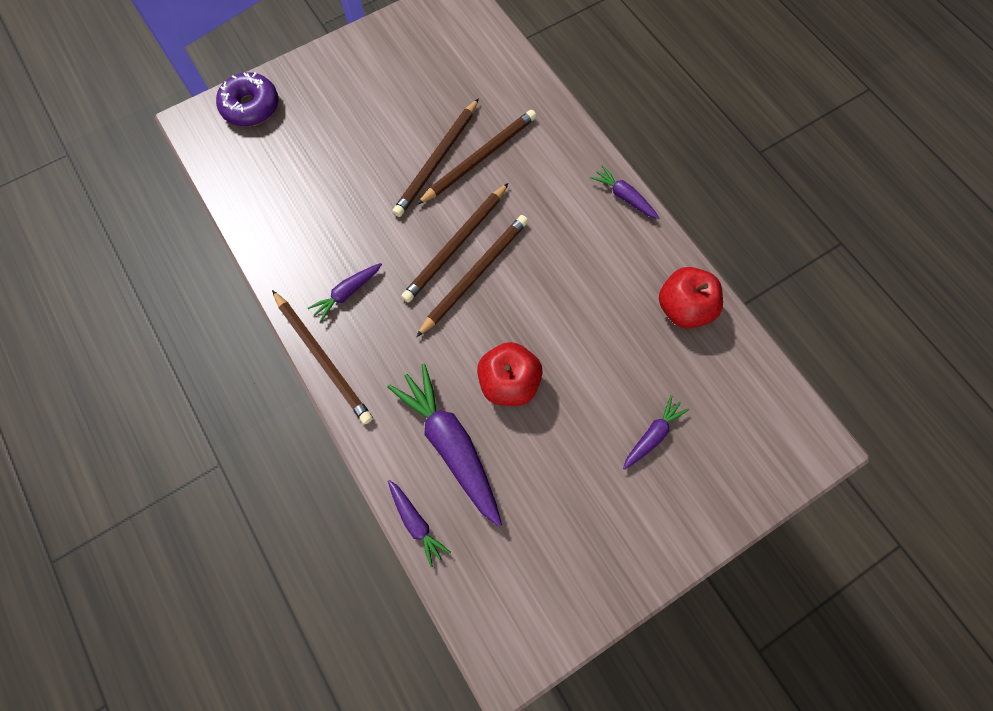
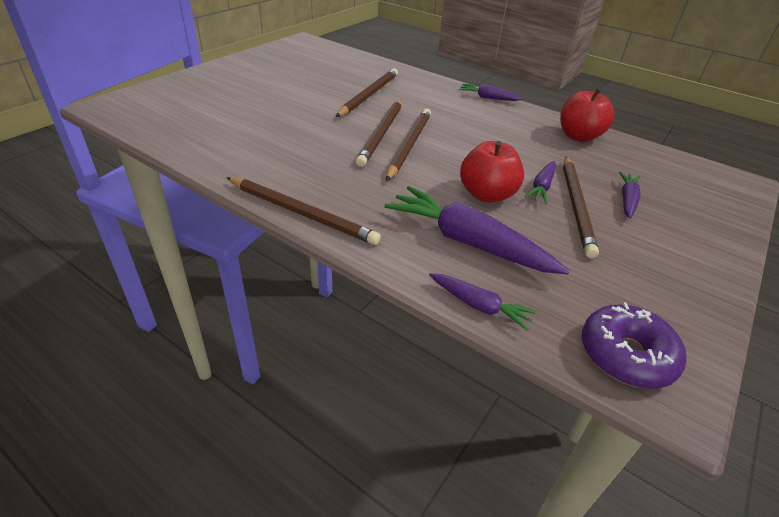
camera: 25 degrees left, 30 degrees down
purple donut [216,72,279,127] -> purple donut moved to [582,303,687,389]
purple carrot [308,263,382,322] -> purple carrot moved to [525,161,556,203]
brown pencil [392,98,479,217] -> brown pencil moved to [563,156,599,258]

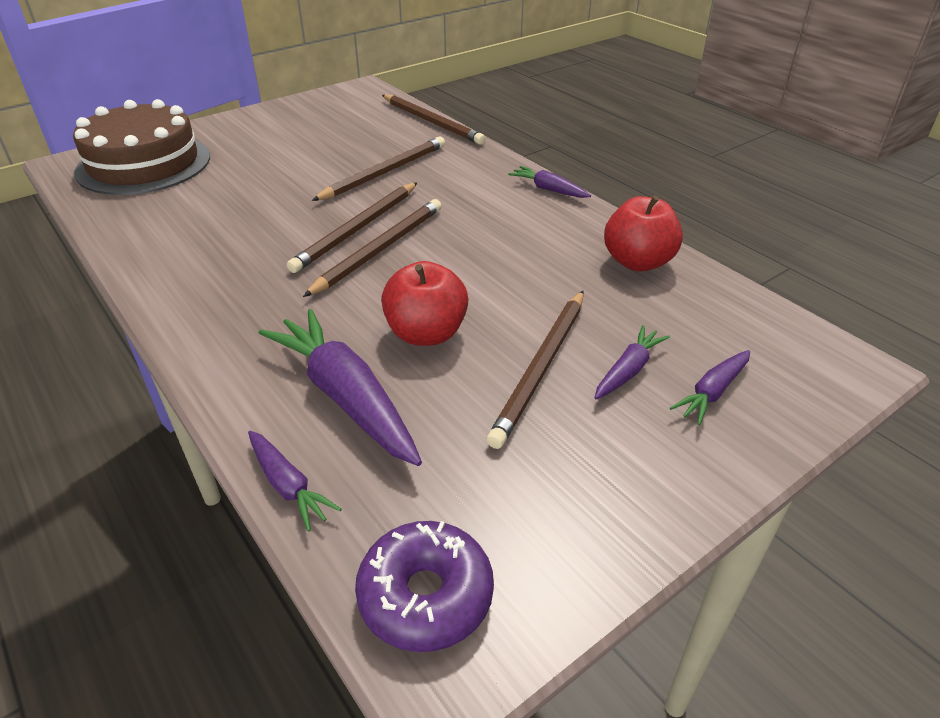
camera: 20 degrees right, 0 degrees up
brown pencil [226,177,381,245] -> brown pencil moved to [382,95,486,145]
purple carrot [525,161,556,203] -> purple carrot moved to [670,350,750,425]
none -> brown cake [73,99,210,195]

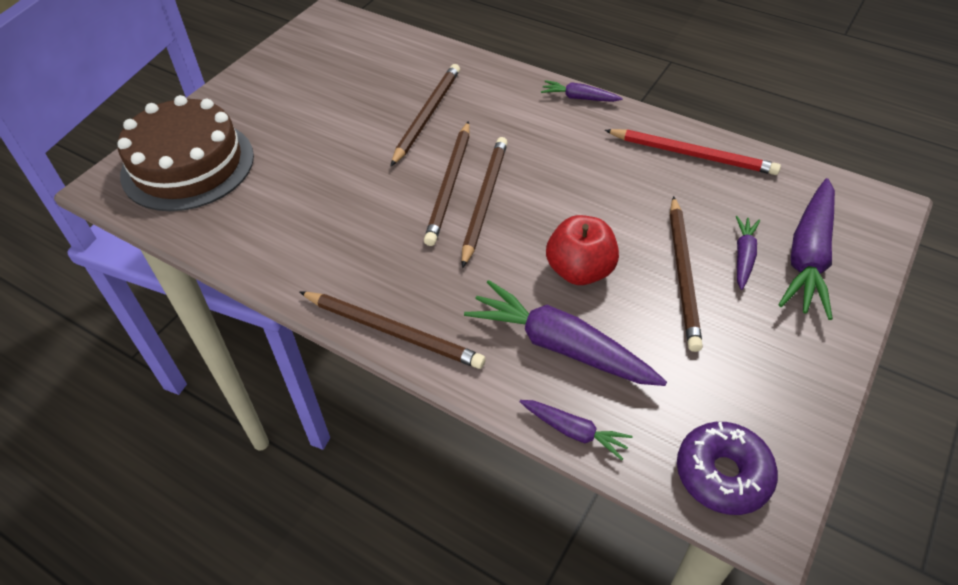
camera: 20 degrees left, 10 degrees up
brown pencil [382,95,486,145] -> brown pencil moved to [300,292,486,369]
red apple [604,195,683,271] -> red pencil [605,129,781,175]
purple carrot [670,350,750,425] -> purple carrot [778,178,835,320], size x1.93

